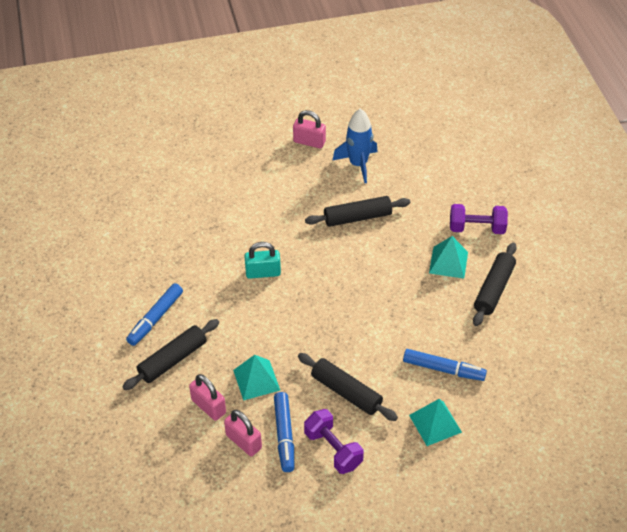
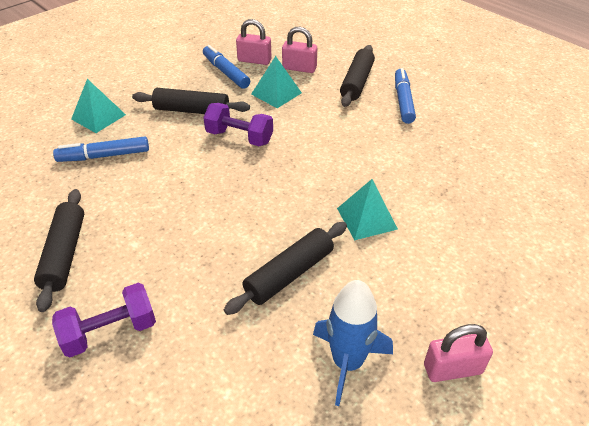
camera: 150 degrees right, 5 degrees down
turquoise padlock [244,242,281,279] -> none
purple dumbbell [304,409,364,474] -> purple dumbbell moved to [203,103,273,146]
turquoise pyramid [429,236,468,279] -> turquoise pyramid moved to [337,179,398,240]

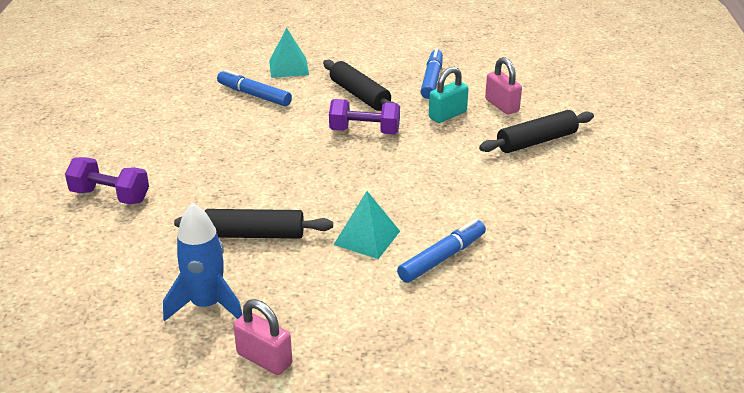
camera: 45 degrees right, 10 degrees down
black rolling pin [34,189,84,312] -> none
purple dumbbell [203,103,273,146] -> purple dumbbell turned 60 degrees counterclockwise [329,99,400,134]
pink padlock [236,19,272,65] -> none
turquoise pyramid [251,56,302,108] -> turquoise padlock [429,67,469,123]
blue marker [395,68,416,124] -> blue marker moved to [397,219,486,283]

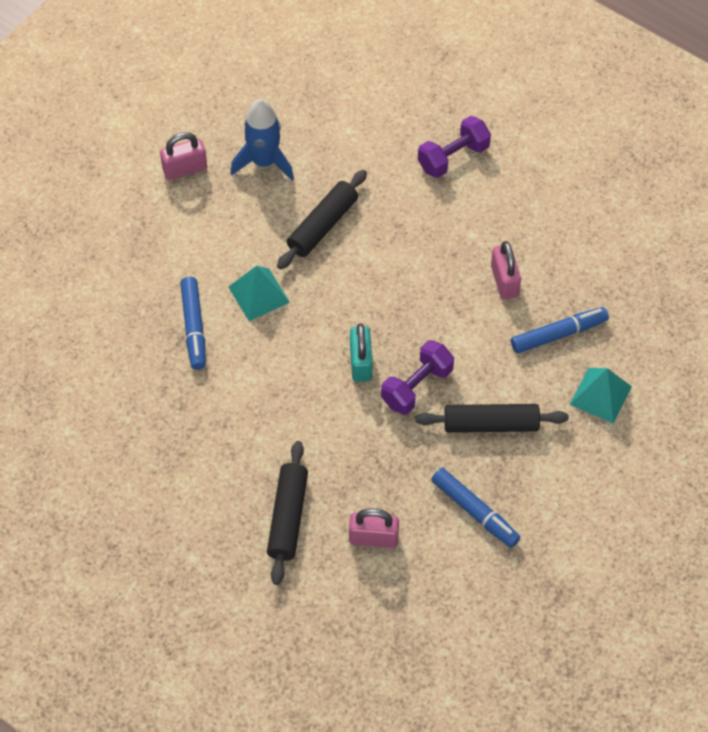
camera: 125 degrees right, 25 degrees up
turquoise padlock [429,67,469,123] -> turquoise padlock moved to [350,323,372,382]
none -> pink padlock [491,241,521,299]

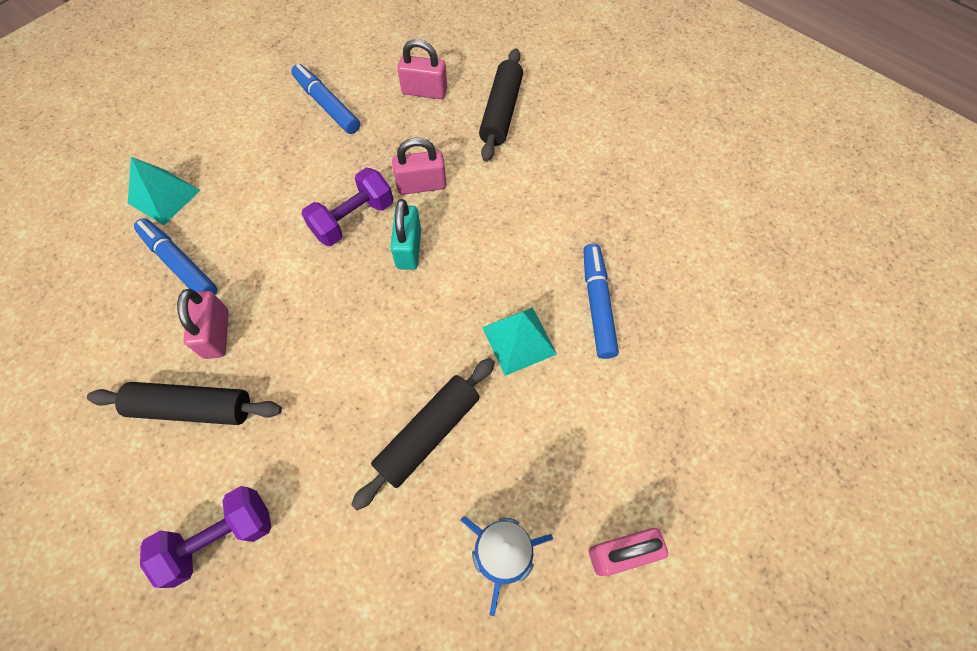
camera: 175 degrees left, 5 degrees up
black rolling pin [416,404,569,433] -> black rolling pin moved to [87,382,282,425]
blue marker [511,307,609,354] -> blue marker turned 60 degrees clockwise [134,218,217,295]
none -> pink padlock [392,138,446,195]

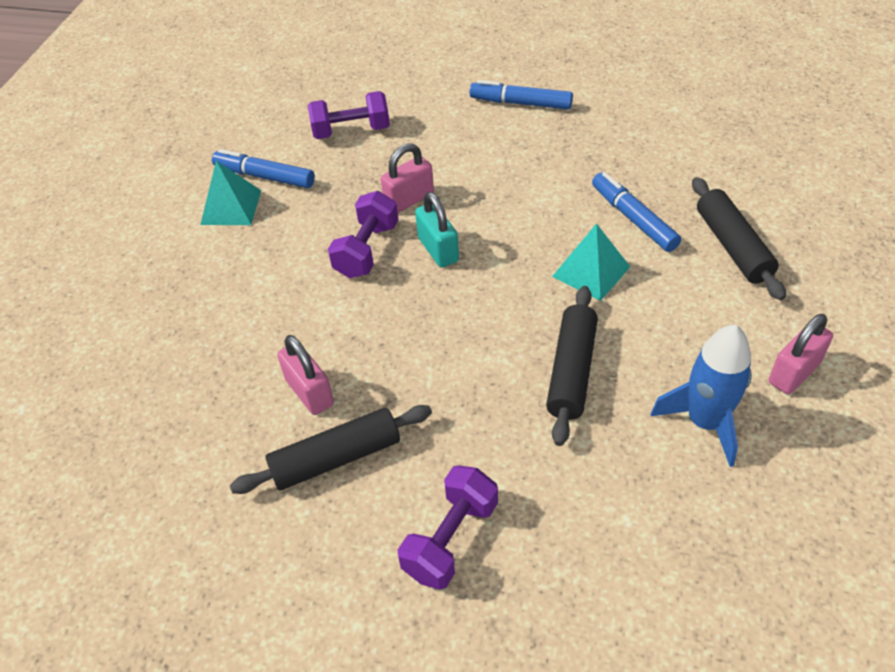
camera: 25 degrees left, 15 degrees down
turquoise pyramid [128,157,200,225] -> turquoise pyramid moved to [200,161,261,225]
blue marker [134,218,217,295] -> blue marker moved to [470,80,573,110]
pink padlock [397,39,447,99] -> purple dumbbell [308,91,390,139]
black rolling pin [479,48,523,162] -> black rolling pin moved to [692,177,786,300]

